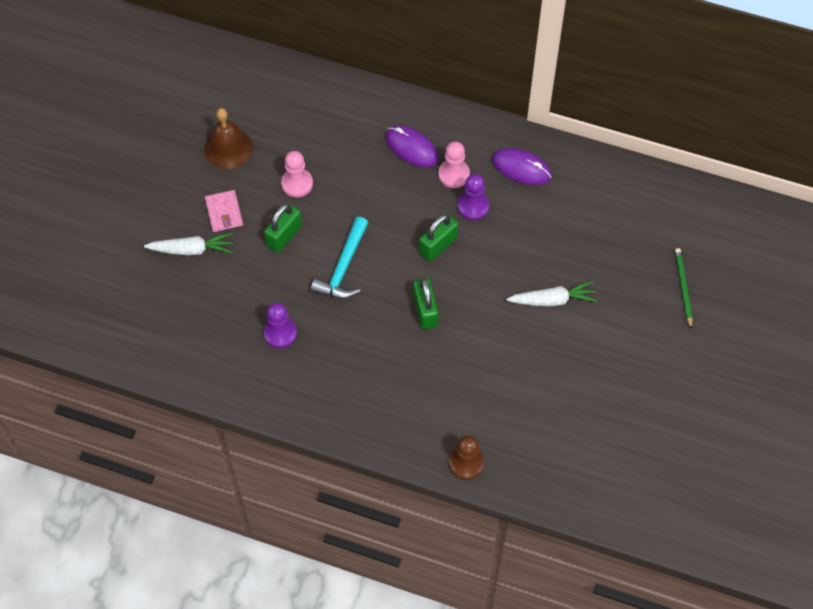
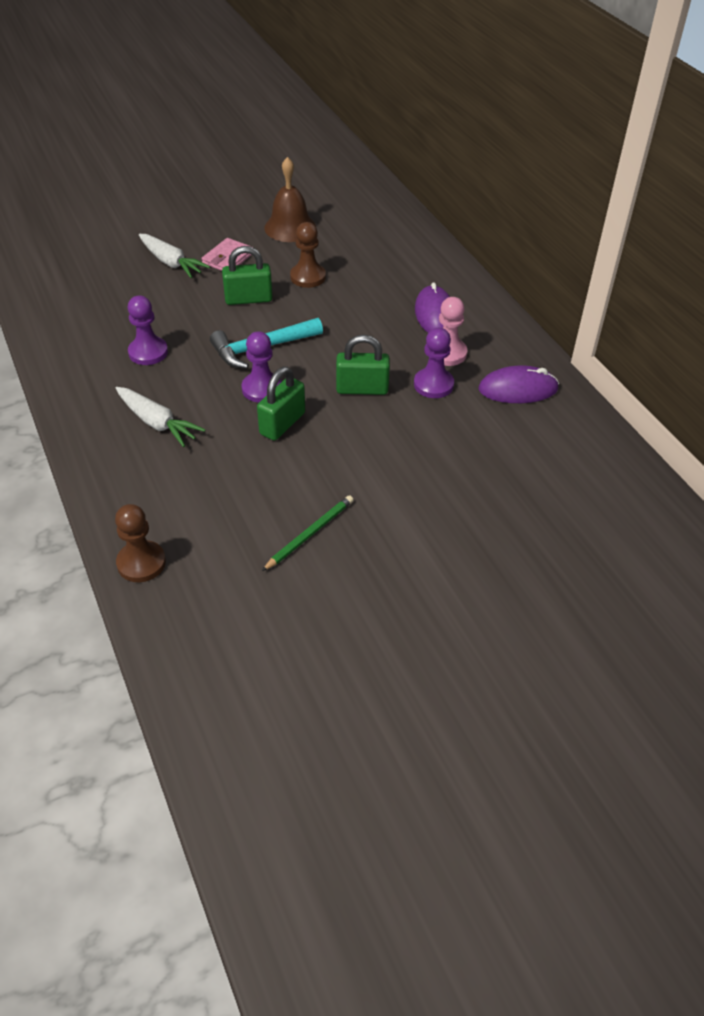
camera: 45 degrees right, 15 degrees down
pink pawn [281,151,313,198] -> brown pawn [290,222,326,288]
purple mouse [492,148,551,185] -> purple mouse turned 75 degrees counterclockwise [478,366,559,403]
white carrot [506,281,597,307] -> white carrot moved to [116,387,206,447]
green pencil [675,248,692,329] -> green pencil moved to [262,495,353,571]
none -> purple pawn [242,331,282,403]

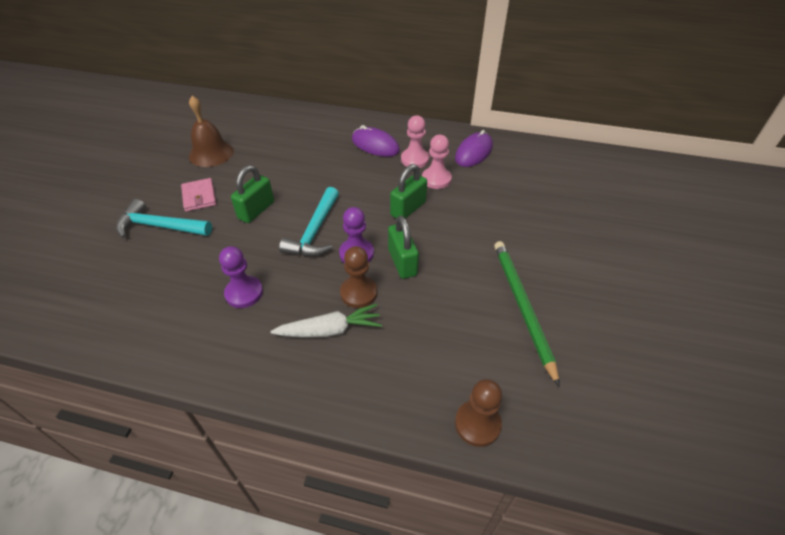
camera: 50 degrees left, 0 degrees up
white carrot [139,234,210,278] -> turquoise hammer [116,199,212,238]
green pencil [262,495,353,571] -> green pencil [494,241,560,387], size x1.68
brown pawn [290,222,326,288] -> brown pawn moved to [340,246,377,308]
purple pawn [414,328,454,398] -> pink pawn [422,135,452,189]

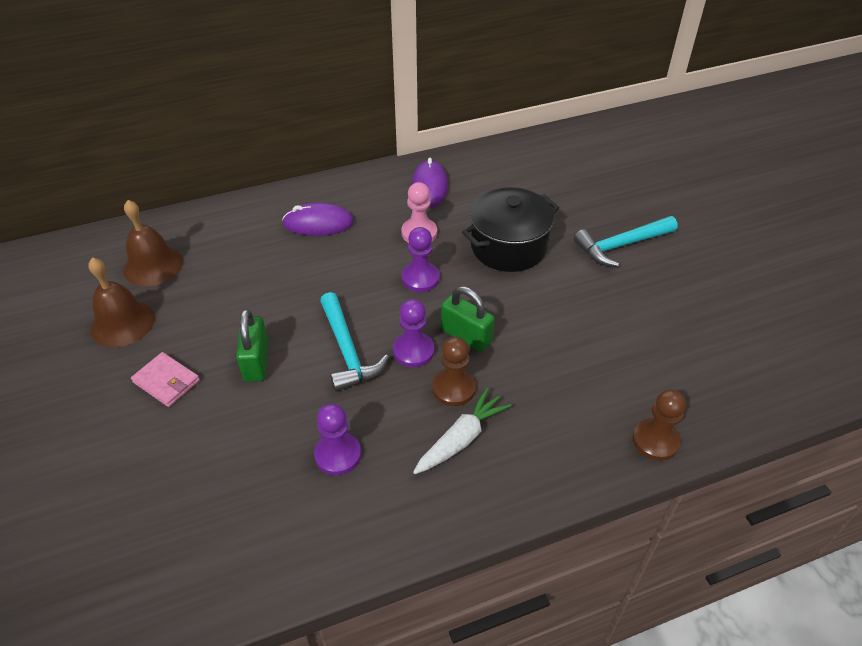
camera: 35 degrees left, 0 degrees up
turquoise hammer [116,199,212,238] -> turquoise hammer moved to [574,216,678,267]
green padlock [390,164,427,219] -> purple pawn [402,227,440,292]
pink pawn [401,115,429,168] -> none
green pencil [494,241,560,387] -> none
none -> brown bell [123,200,183,287]
none -> black pot [462,187,559,272]

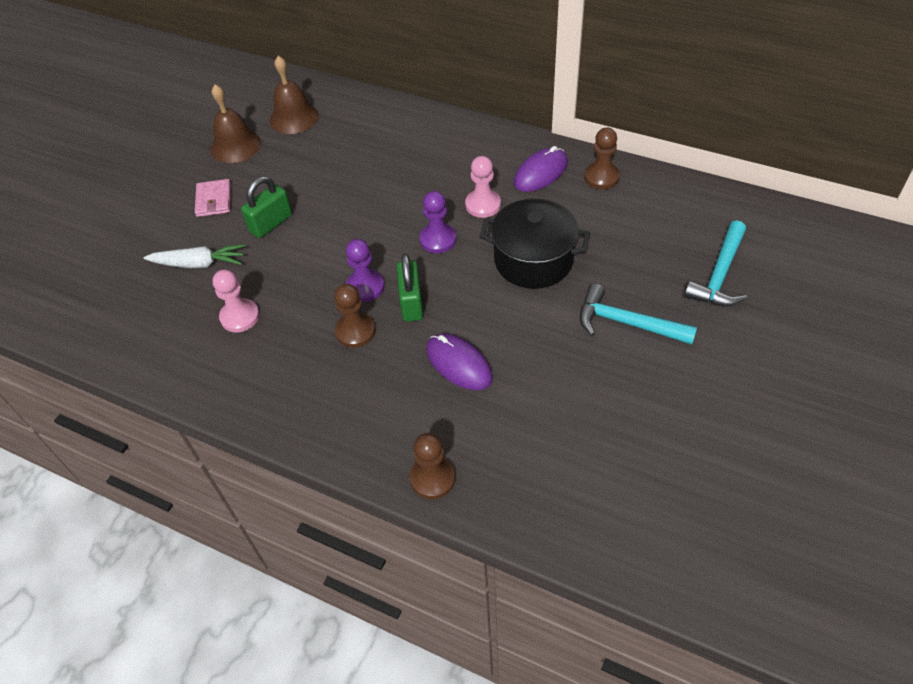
camera: 50 degrees right, 5 degrees up
purple mouse [282,202,354,236] -> purple mouse moved to [426,333,493,390]
purple pawn [314,404,361,475] -> pink pawn [213,269,259,333]
turquoise hammer [320,292,389,392] -> turquoise hammer moved to [684,221,747,306]
white carrot [413,387,512,474] -> white carrot moved to [144,244,245,268]
none -> brown pawn [584,128,620,189]

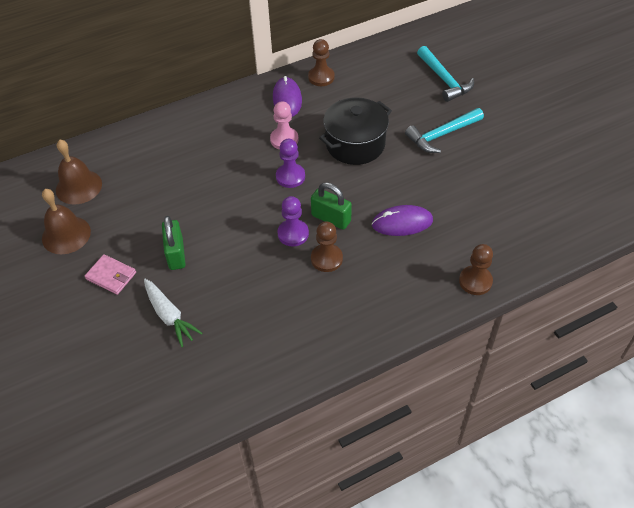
camera: 55 degrees left, 0 degrees up
white carrot [144,244,245,268] -> white carrot turned 105 degrees clockwise [144,279,203,347]
pink pawn [213,269,259,333] -> none

